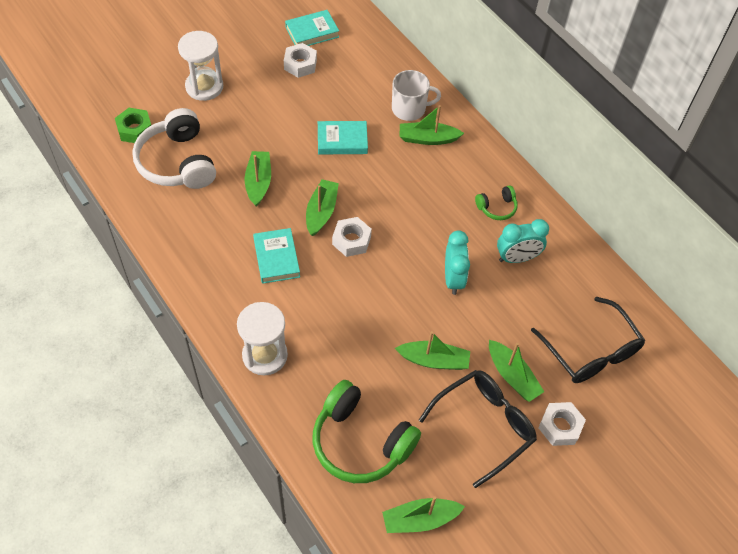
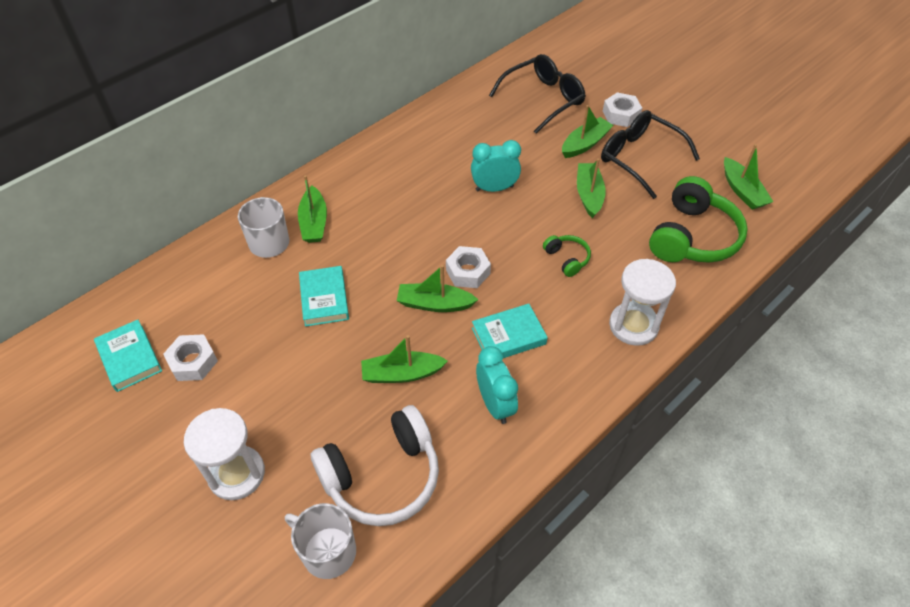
camera: 95 degrees left, 5 degrees down
green nut [115,108,151,143] -> white mug [285,503,356,579]
green headphones [475,185,518,220] -> green headphones moved to [543,235,591,277]
turquoise clock [497,219,549,263] -> turquoise clock moved to [476,346,518,424]

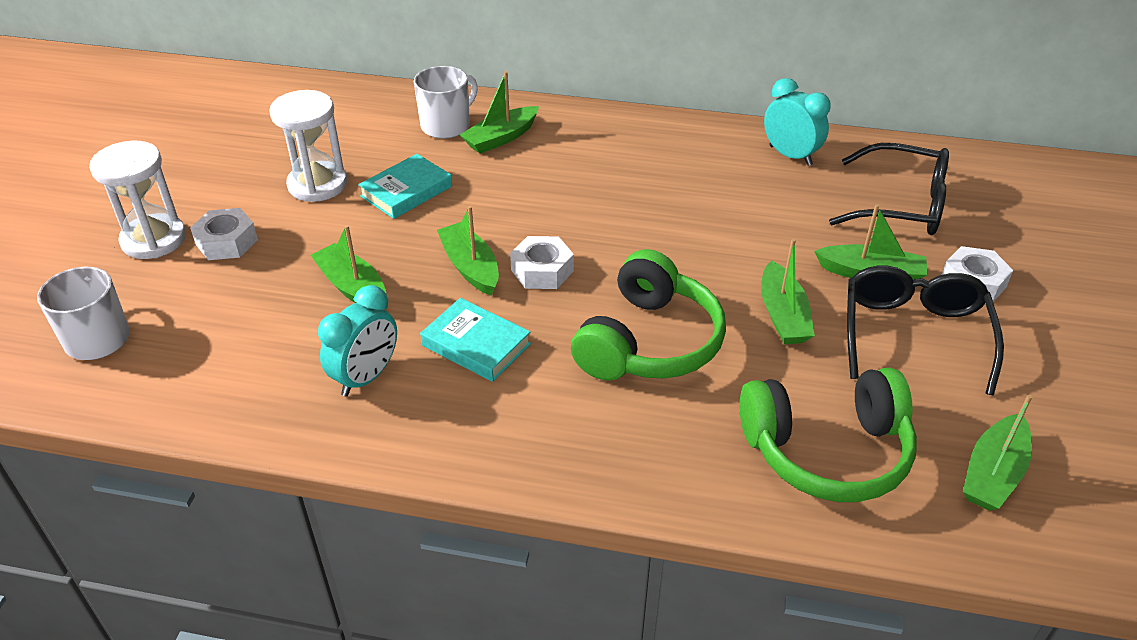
camera: 55 degrees right, 10 degrees down
turquoise book [94,320,162,392] -> none
white nut [163,334,218,381] -> white nut moved to [190,208,258,260]
white headphones [311,405,439,526] -> none
turquoise clock [471,140,521,192] -> turquoise clock moved to [764,78,831,166]
green headphones [543,235,591,277] -> green headphones [571,249,726,380], size x2.13
green boat [577,158,606,218] -> green boat turned 120 degrees clockwise [761,239,815,344]
white hourglass [609,259,676,346] -> white hourglass moved to [269,90,347,202]

